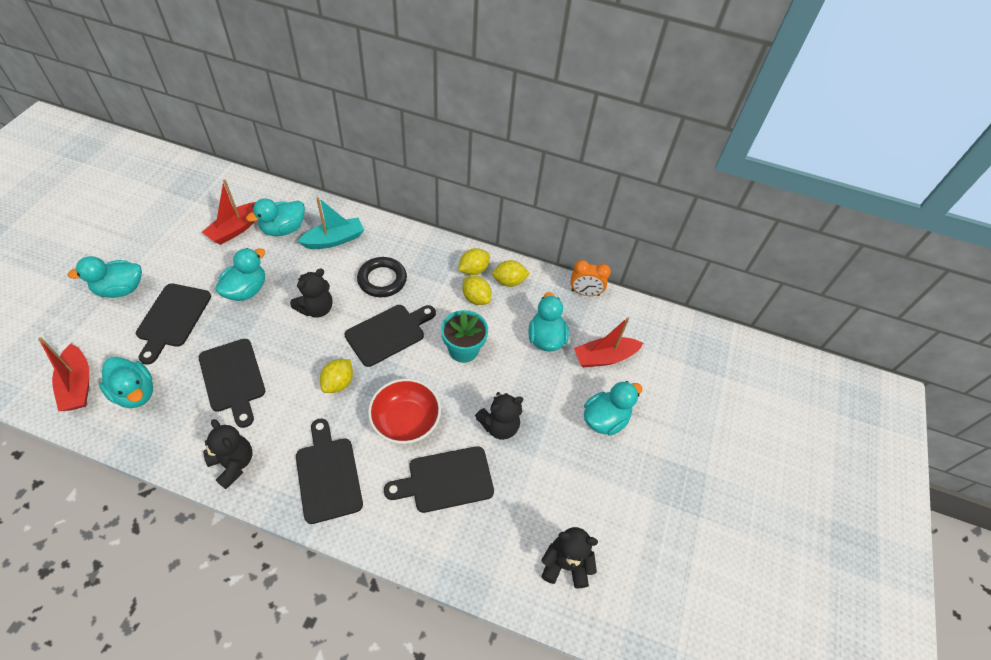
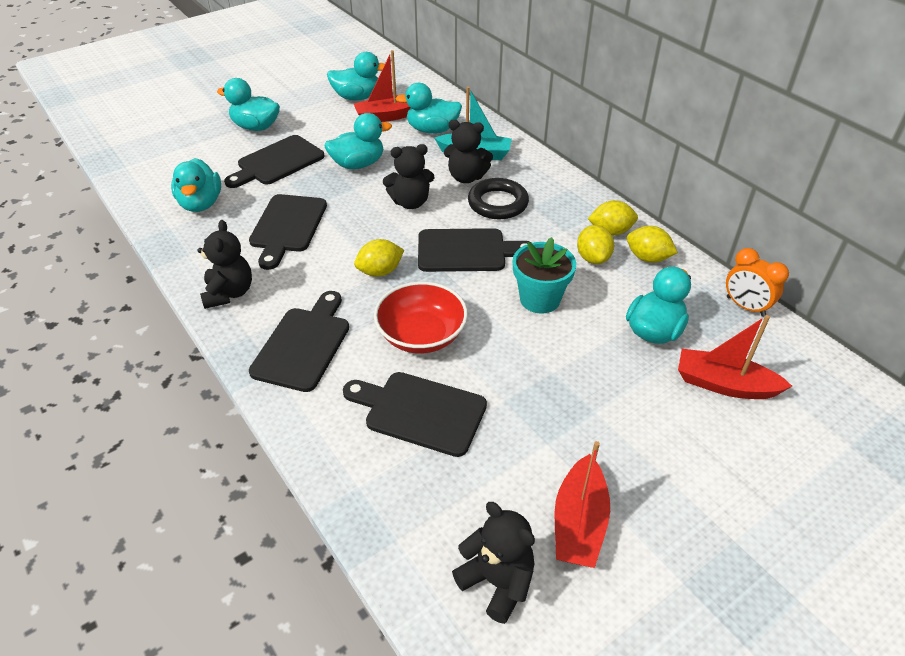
camera: 40 degrees right, 10 degrees down
red boat [38,337,89,411] -> red boat moved to [555,441,610,568]
black teddy bear [475,392,523,440] -> black teddy bear moved to [444,120,493,183]
turquoise duck [584,381,642,436] -> turquoise duck moved to [327,52,385,101]

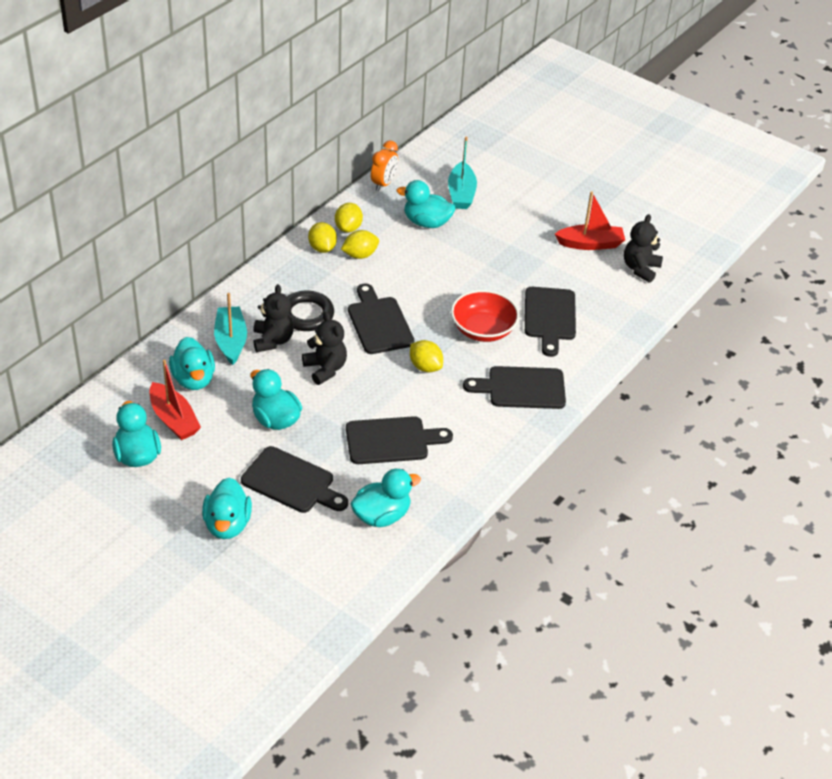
camera: 110 degrees left, 0 degrees up
black teddy bear [197,220,252,309] -> none
turquoise flower pot [513,237,576,314] -> none
red boat [678,315,792,399] -> turquoise boat [448,137,477,209]

